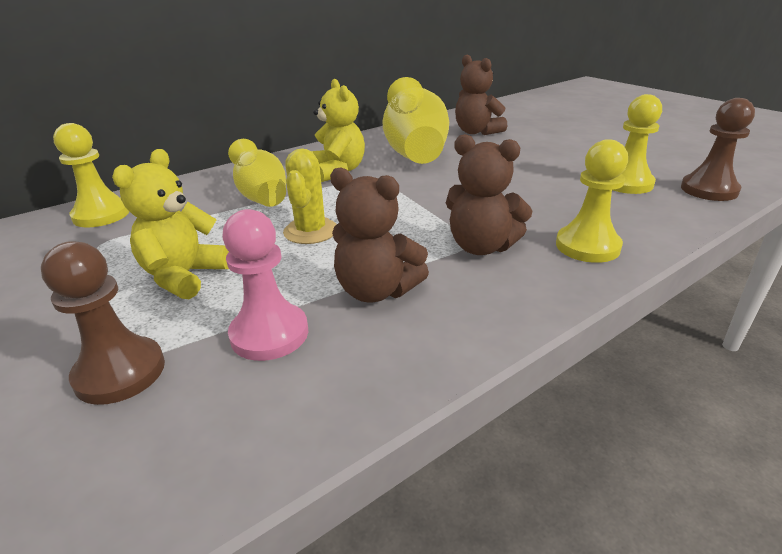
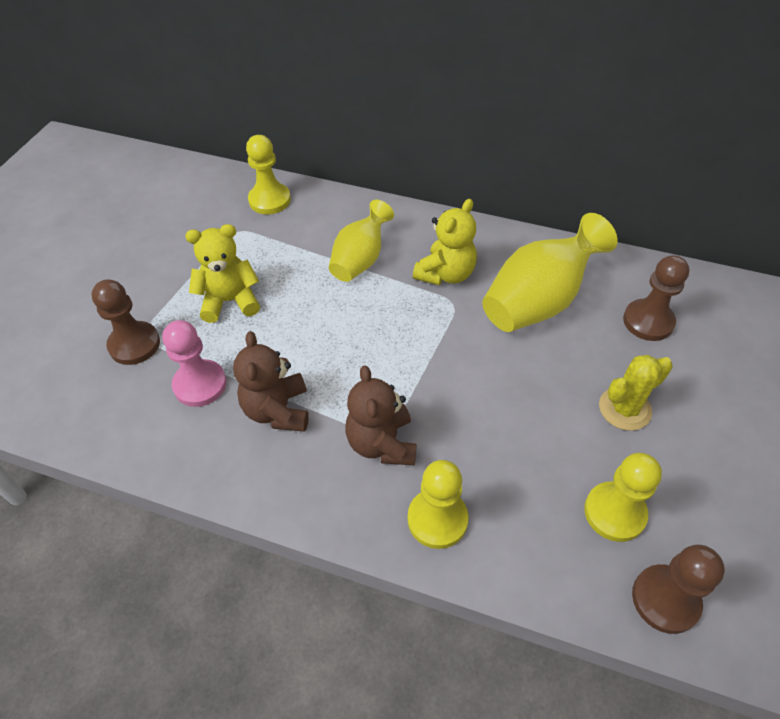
camera: 55 degrees right, 20 degrees up
yellow cactus [283,149,337,244] -> yellow cactus moved to [599,355,673,431]
brown teddy bear [455,54,507,135] -> brown pawn [623,255,689,341]

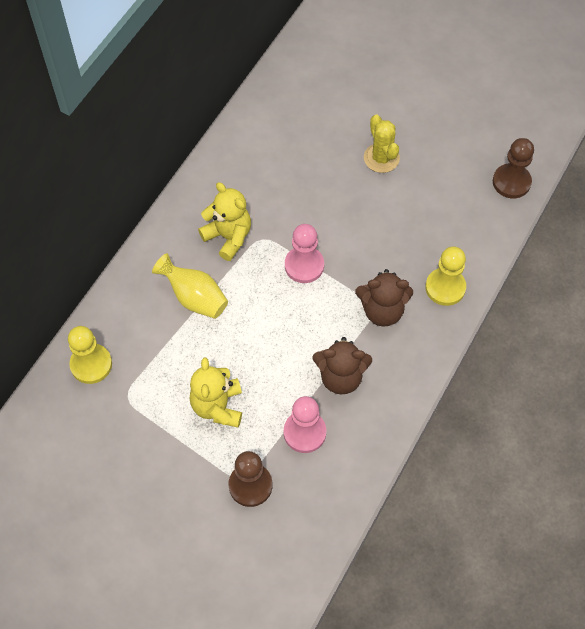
camera: 80 degrees left, 10 degrees up
yellow vase [482,213,617,332] -> none
yellow pawn [584,453,662,542] -> none
brown pawn [623,255,689,341] -> none
none -> pink pawn [285,224,324,283]

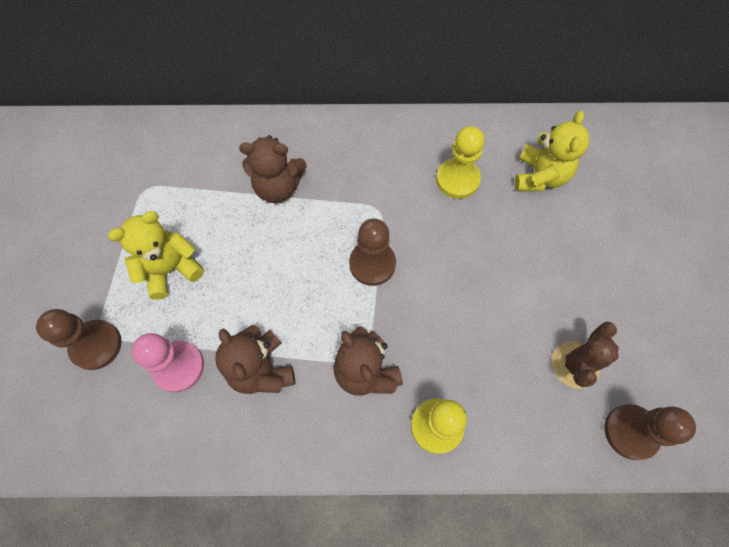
camera: 60 degrees right, 5 degrees up
yellow pawn [68,326,112,384] -> yellow pawn moved to [436,126,485,199]
yellow vase [152,253,228,319] -> brown teddy bear [239,135,307,203]
yellow teddy bear [198,182,251,261] -> yellow teddy bear moved to [515,111,589,191]
pink pawn [285,224,324,283] -> brown pawn [349,218,396,286]
yellow cactus [364,114,400,173] -> none
none -> brown cactus [552,322,619,389]

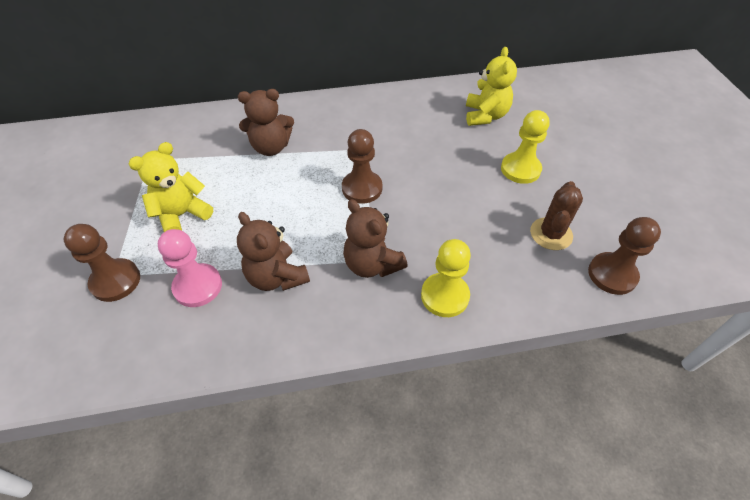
camera: 10 degrees left, 15 degrees down
yellow pawn [436,126,485,199] -> yellow pawn moved to [501,110,550,184]

